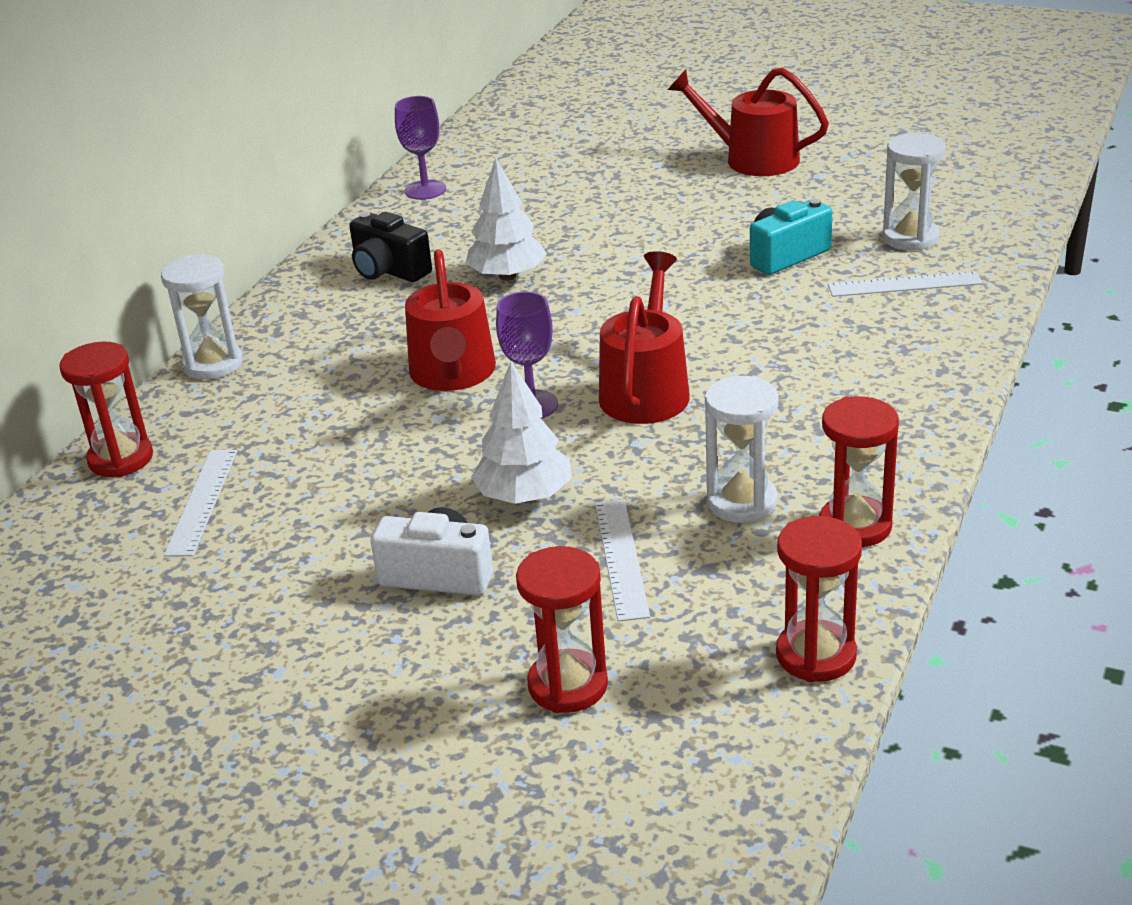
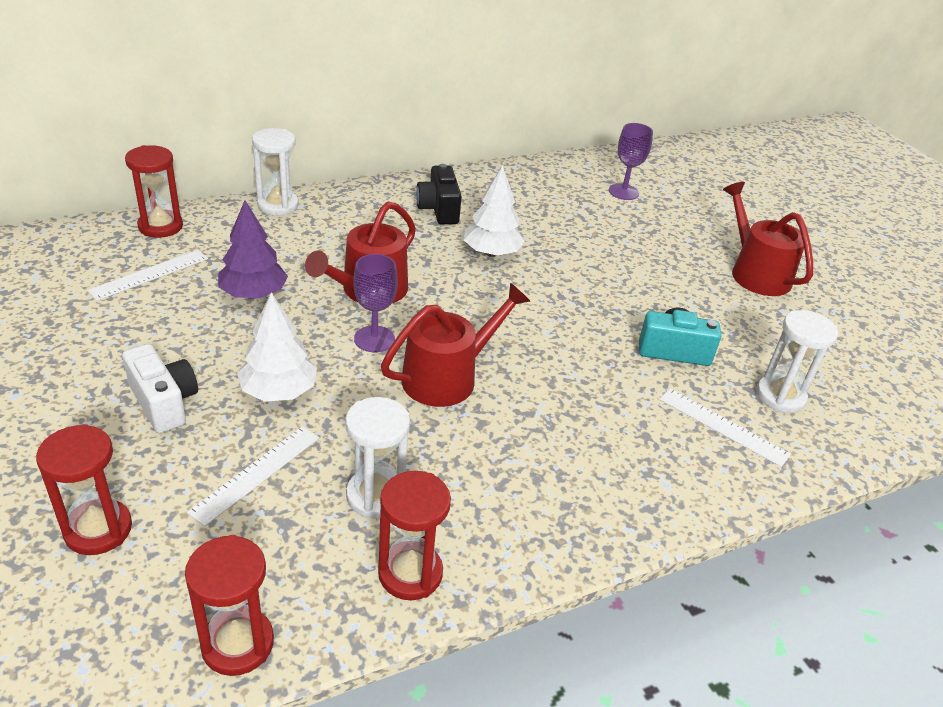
camera: 35 degrees right, 5 degrees up
purple goblet [395,96,446,200] -> purple goblet moved to [609,123,653,200]
none -> purple tree [218,200,288,299]

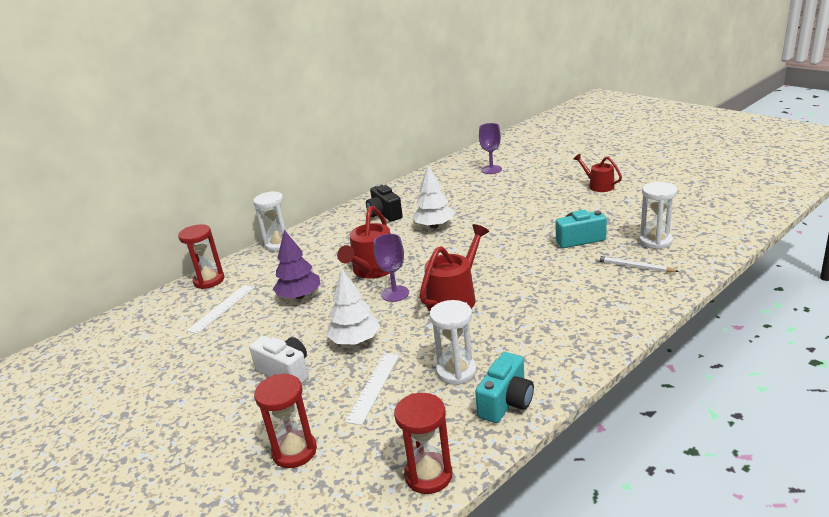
camera: 10 degrees left, 10 degrees down
red hourglass [378,471,451,600] -> turquoise camera [475,352,534,423]
white ruler [660,388,791,467] -> white pencil [595,256,680,273]
red watering can [723,182,813,296] -> red watering can [573,154,622,192], size x0.62

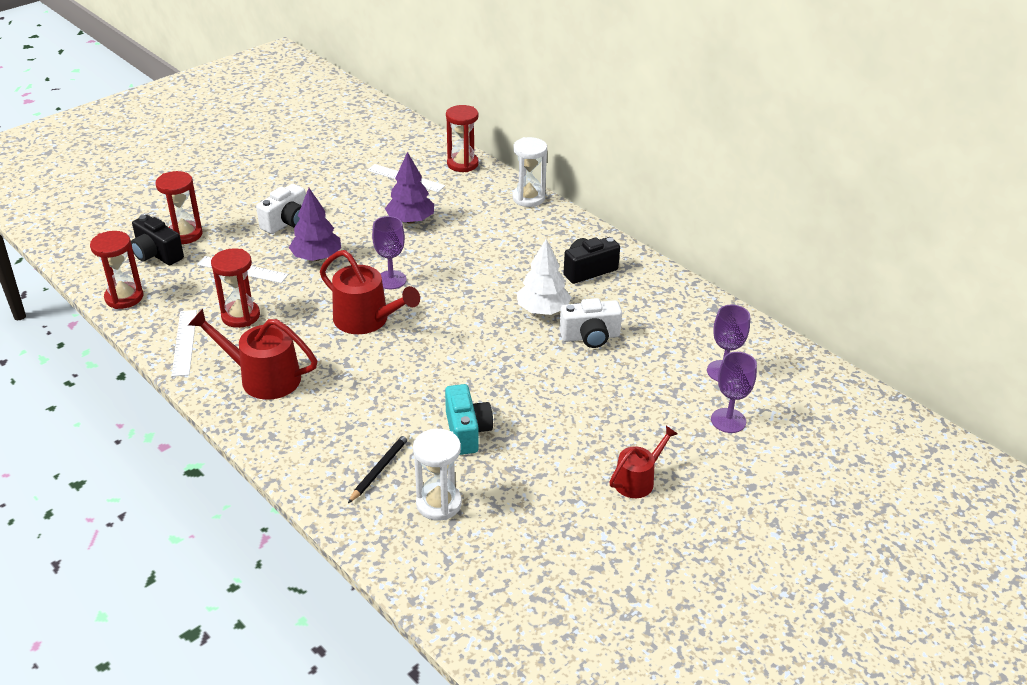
camera: 85 degrees right, 10 degrees up
white tree [326,268,380,344] -> purple tree [289,188,341,261]
red watering can [337,206,390,279] -> red watering can moved to [188,309,317,400]
white hourglass [430,300,476,385] -> red hourglass [211,249,260,328]
turquoise camera [475,352,534,423] -> white ruler [172,310,197,377]
white pencil [595,256,680,273] -> black pencil [348,433,410,503]
none -> black camera [131,215,184,265]
none -> white camera [559,298,622,348]
none -> purple goblet [711,352,757,433]

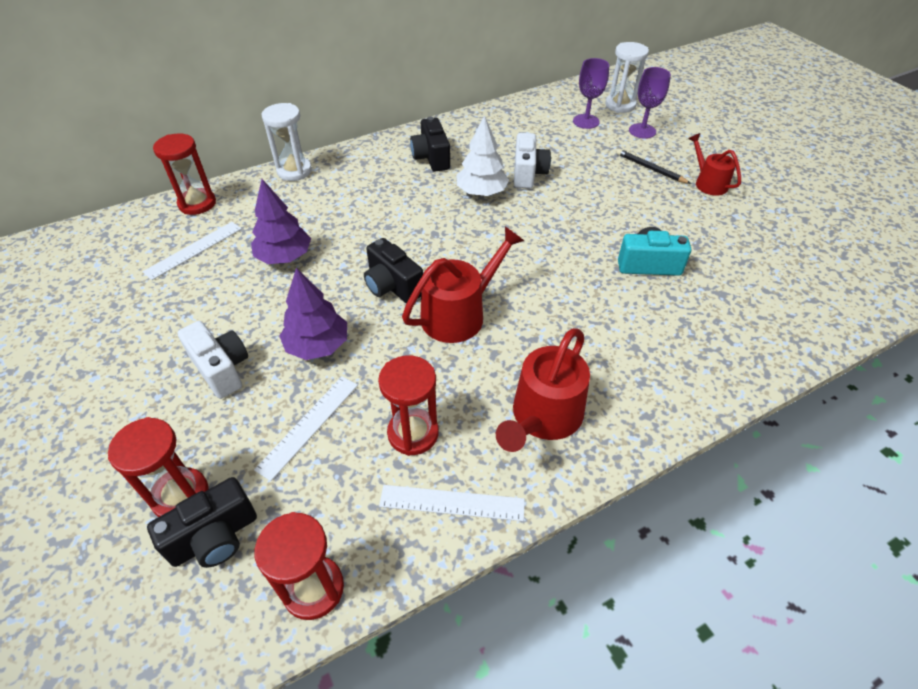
camera: 75 degrees left, 10 degrees up
black pencil [348,433,410,503] -> black pencil moved to [616,149,691,184]
purple goblet [372,216,407,289] -> black camera [364,238,423,304]
white hourglass [413,429,462,521] -> white hourglass moved to [605,42,649,113]

